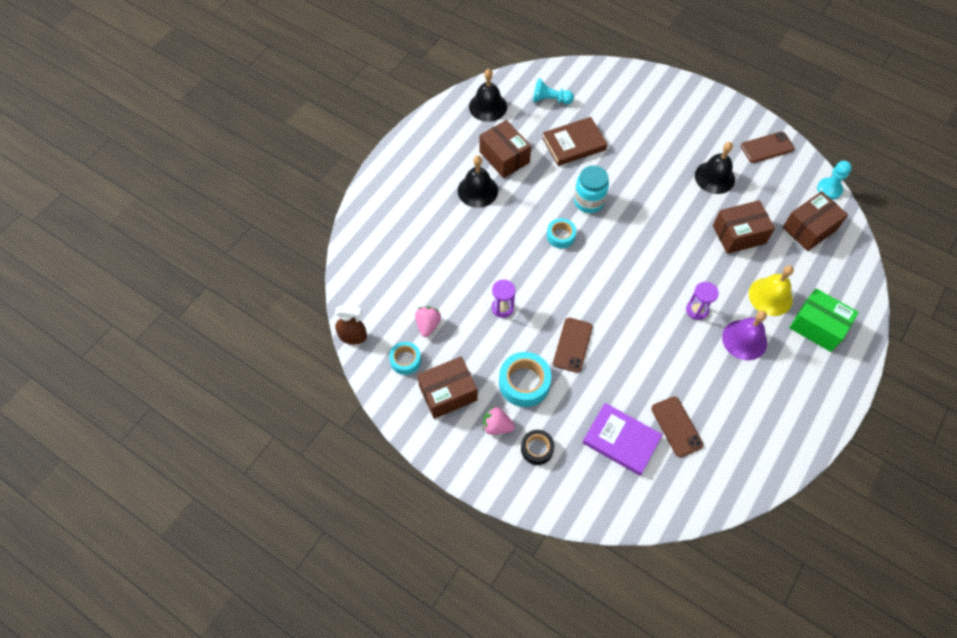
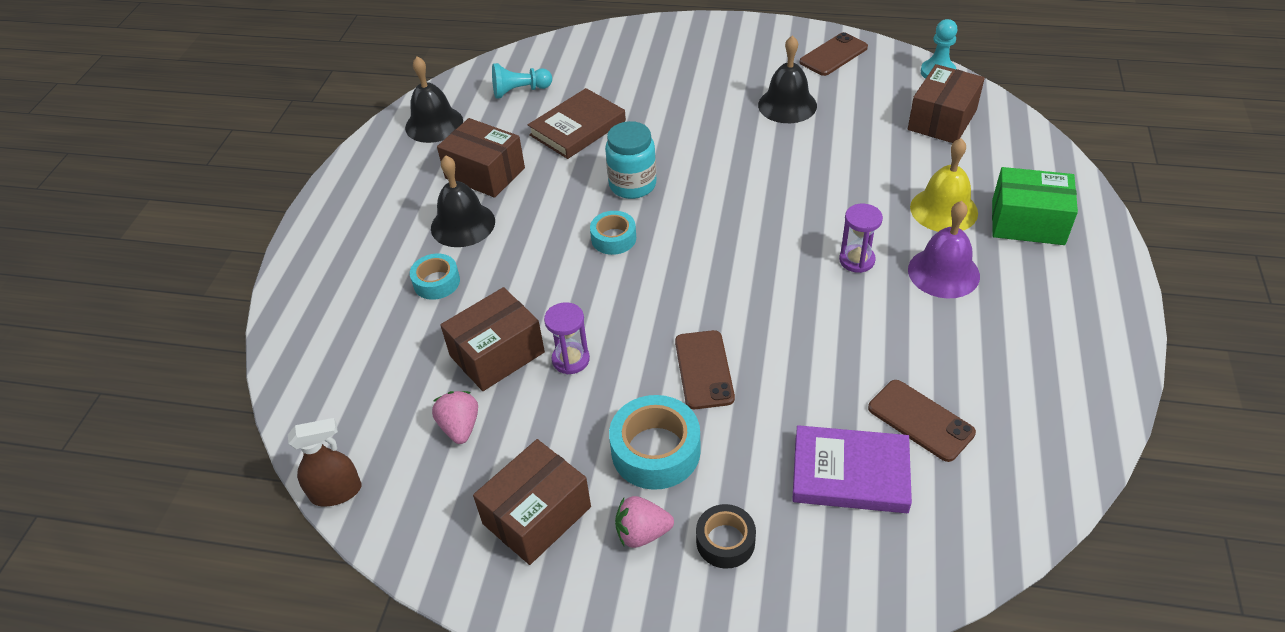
camera: 20 degrees left, 15 degrees down
turquoise tape [389,342,421,375] -> turquoise tape moved to [410,254,460,300]
brown box [713,200,775,254] -> brown box moved to [440,287,545,391]

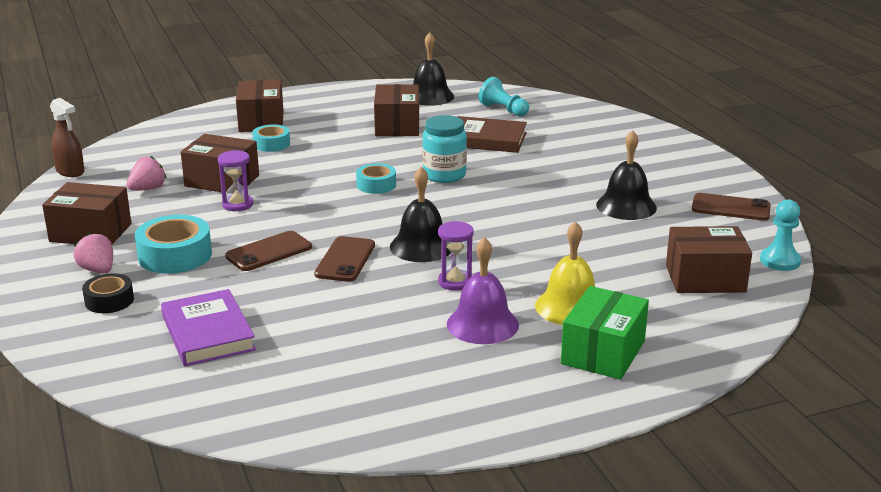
camera: 55 degrees right, 20 degrees down
black bell [431,155,495,247] -> black bell moved to [390,167,451,262]
brown phone [868,380,976,462] -> brown phone moved to [314,236,375,282]
green box [992,167,1078,245] -> green box turned 45 degrees clockwise [561,286,649,380]
none -> brown box [236,80,284,132]

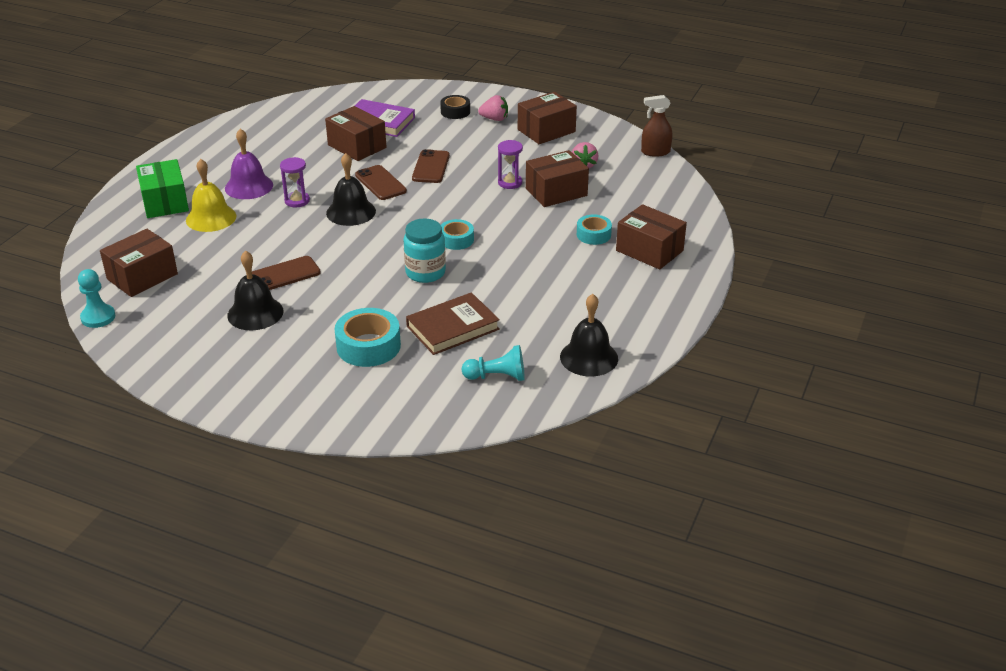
camera: 135 degrees right, 10 degrees up
turquoise tape [135,215,212,273] -> turquoise tape moved to [335,308,401,367]
brown box [374,84,419,136] -> brown box moved to [325,106,386,161]
brown phone [692,193,771,221] -> brown phone moved to [252,256,321,290]

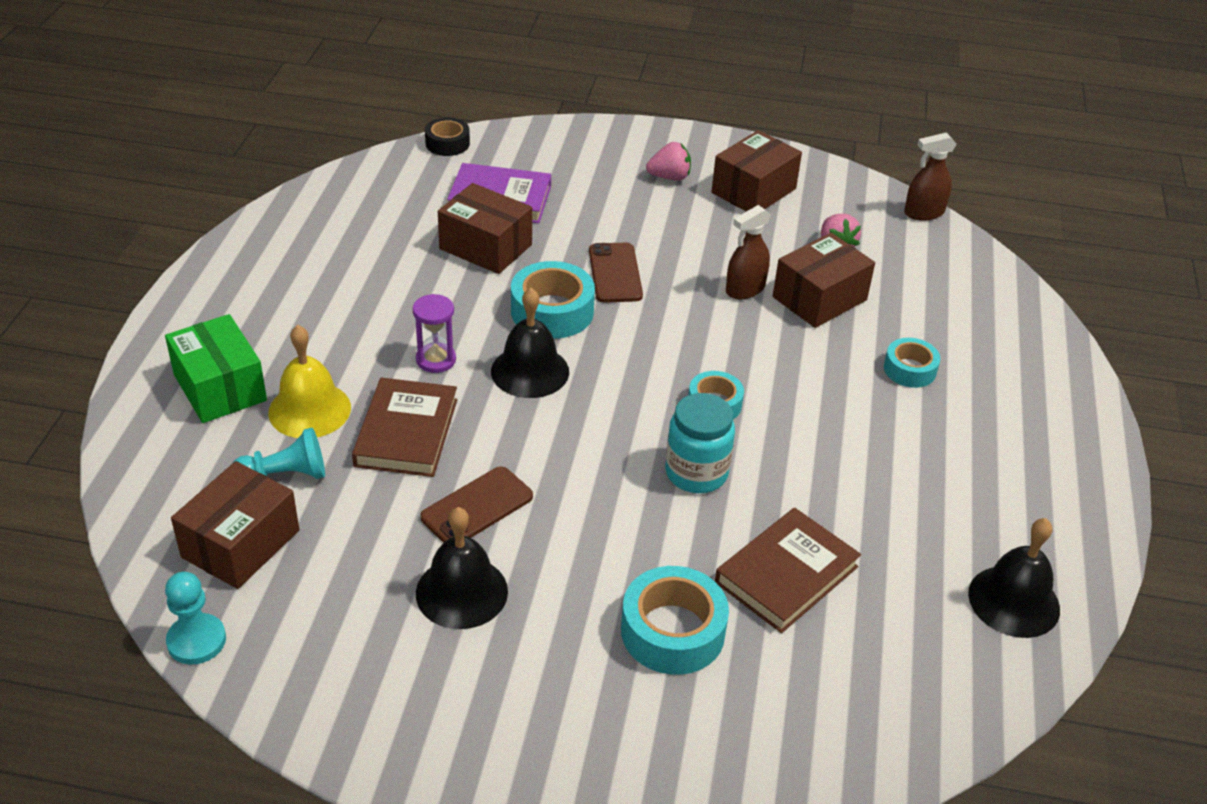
camera: 15 degrees left, 5 degrees up
purple bell [225,128,273,199] -> none
brown phone [355,165,407,200] -> turquoise tape [511,261,595,339]
black tape [440,95,470,119] -> black tape moved to [425,117,470,156]
turquoise pawn [462,345,525,381] -> turquoise pawn moved to [232,428,325,479]
purple hourglass [498,140,523,189] -> brown spray bottle [726,205,771,299]
brown box [616,204,687,270] -> none
none -> brown book [352,377,457,477]

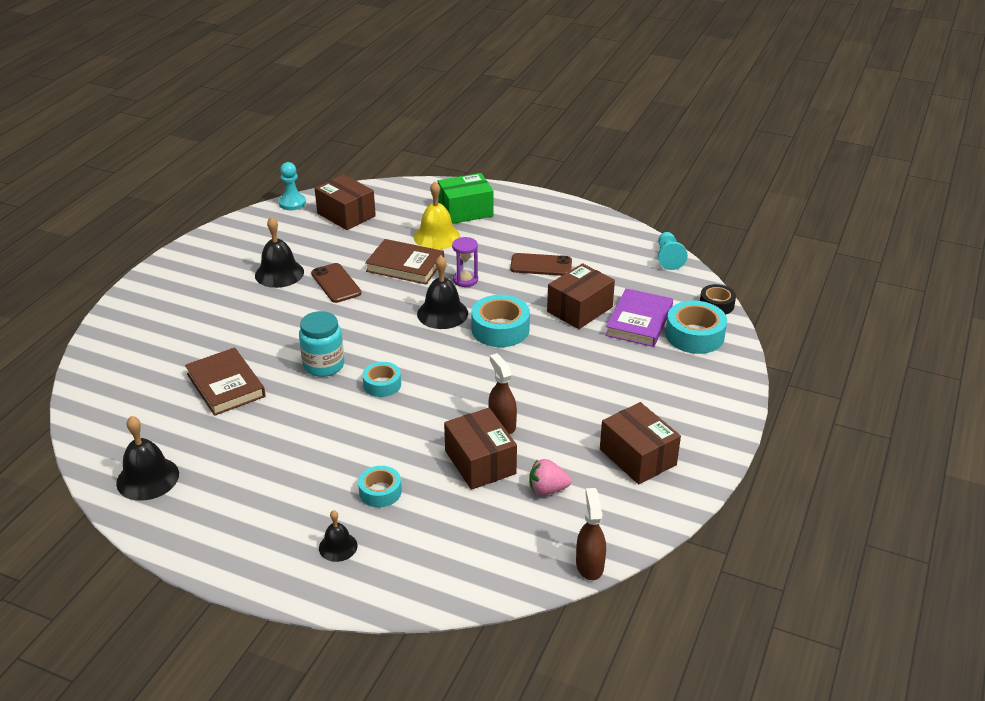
camera: 105 degrees right, 5 degrees down
turquoise pawn [232,428,325,479] -> turquoise pawn moved to [658,232,688,270]
brown phone [589,243,643,303] -> brown phone moved to [510,253,572,276]
turquoise tape [621,566,729,675] -> turquoise tape moved to [666,301,727,354]
pink strawberry [646,142,691,181] -> none
none -> black bell [319,510,358,562]

